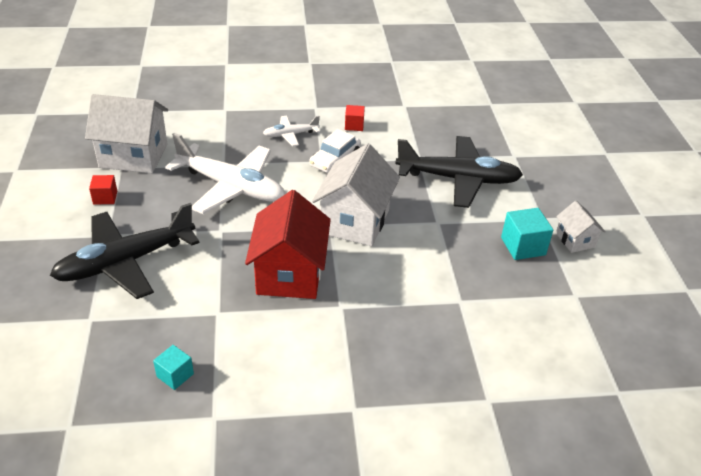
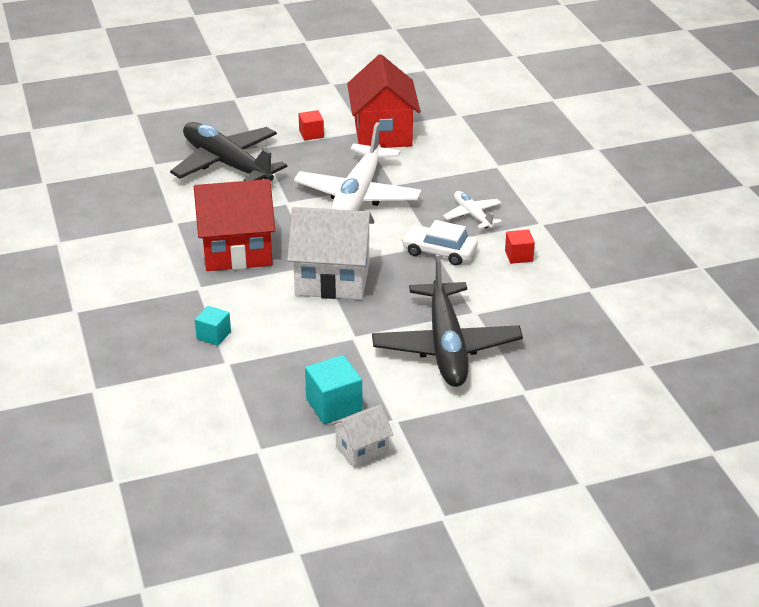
camera: 80 degrees right, 5 degrees down
white house [85,94,168,173] -> red house [347,54,420,148]
turquoise cube [153,345,194,390] -> turquoise cube moved to [195,306,231,346]

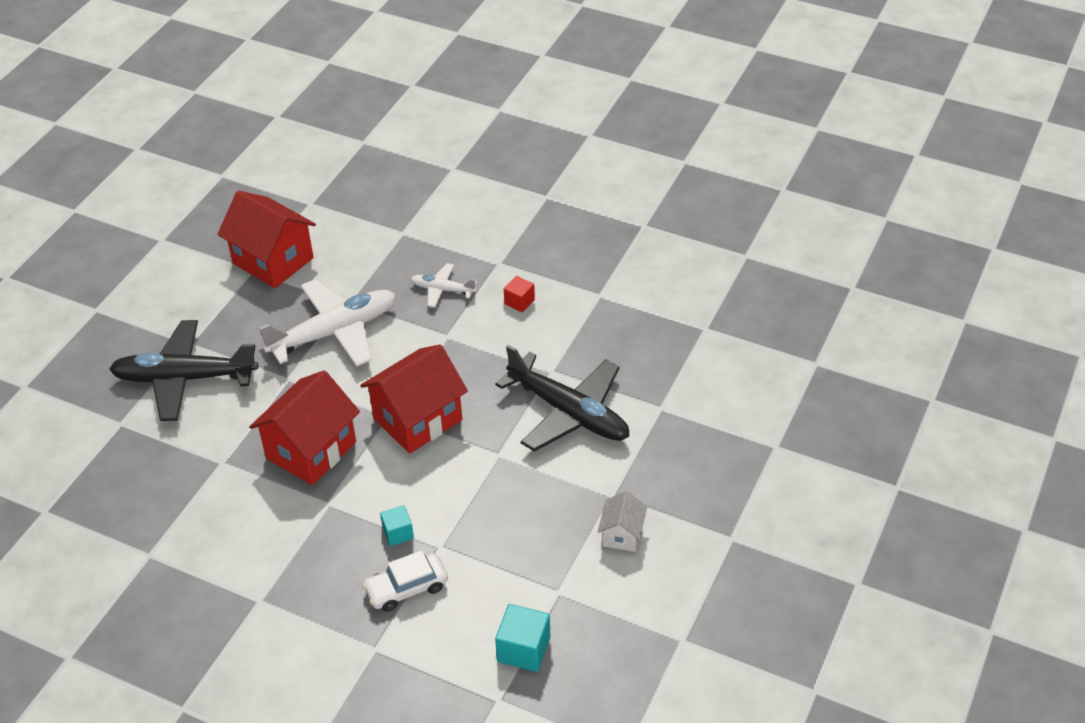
camera: 45 degrees left, 10 degrees up
white house [287,207,374,300] -> red house [360,344,468,453]
white plane [294,122,422,211] -> white plane turned 90 degrees counterclockwise [258,279,396,367]
red cube [299,110,324,141] -> none
turquoise cube [305,355,363,424] -> turquoise cube moved to [495,604,550,672]
white car [401,220,478,266] -> white car moved to [362,550,448,612]

